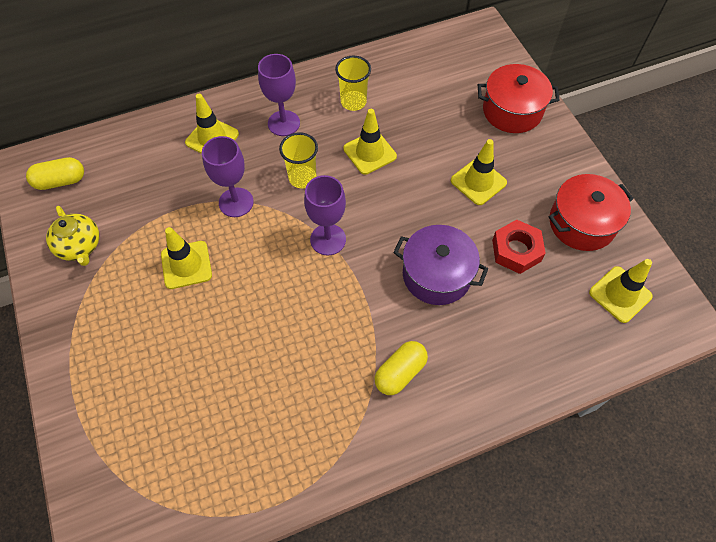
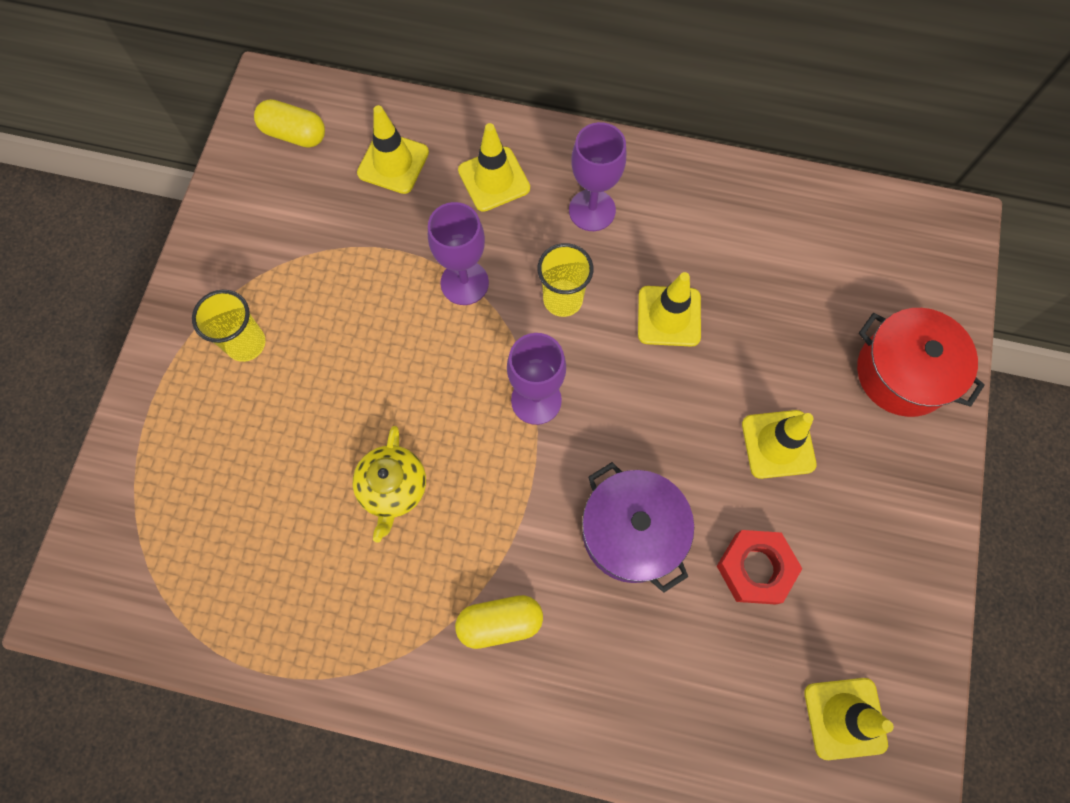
camera: 35 degrees right, 10 degrees up
yellow teapot [46,206,99,266] -> yellow teapot moved to [353,426,426,543]
yellow traffic cone [161,227,212,289] -> yellow traffic cone moved to [357,105,429,194]
yellow cup [335,56,371,111] -> yellow cup moved to [192,290,266,362]
red pot [549,174,634,251] -> none

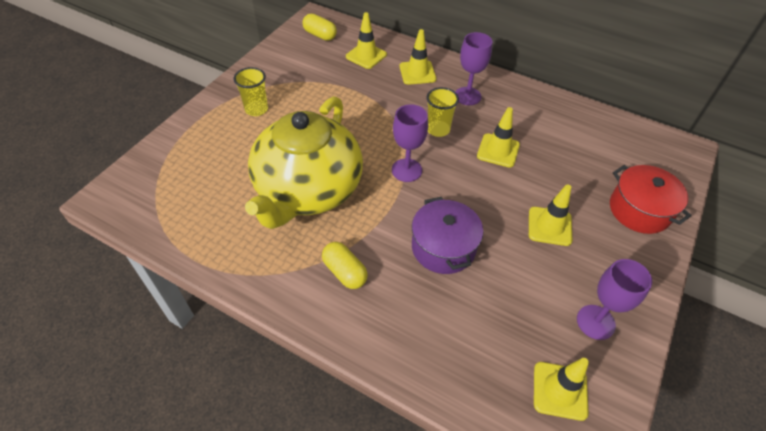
camera: 15 degrees right, 20 degrees down
yellow teapot [353,426,426,543] -> yellow teapot [245,96,363,229], size x2.49
purple goblet [428,202,489,305] -> purple goblet moved to [577,259,652,340]
yellow capsule [455,595,543,649] -> yellow capsule turned 45 degrees clockwise [322,242,368,289]
red nut [717,530,803,605] -> none

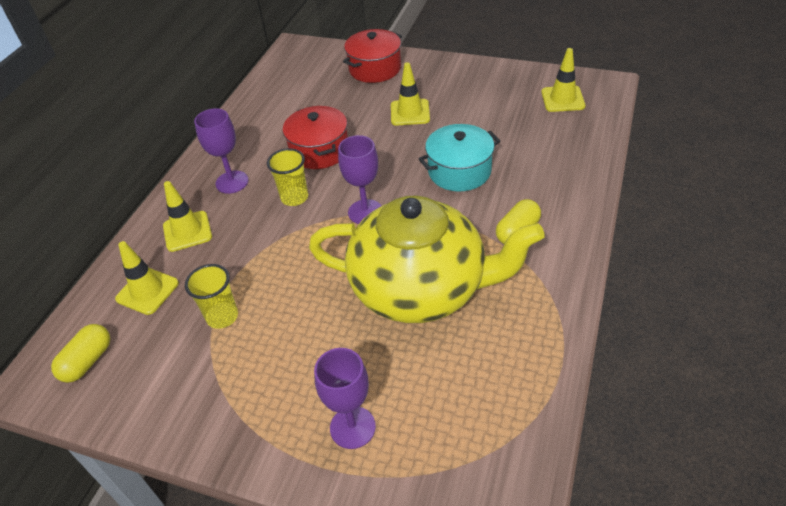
camera: 95 degrees left, 5 degrees down
yellow cup [233,67,268,116] -> yellow cup moved to [185,264,238,329]
purple pot [412,197,483,274] -> turquoise pot [418,124,500,191]
yellow traffic cone [477,107,520,168] -> red pot [283,106,348,169]
purple goblet [577,259,652,340] -> purple goblet moved to [314,348,376,449]

